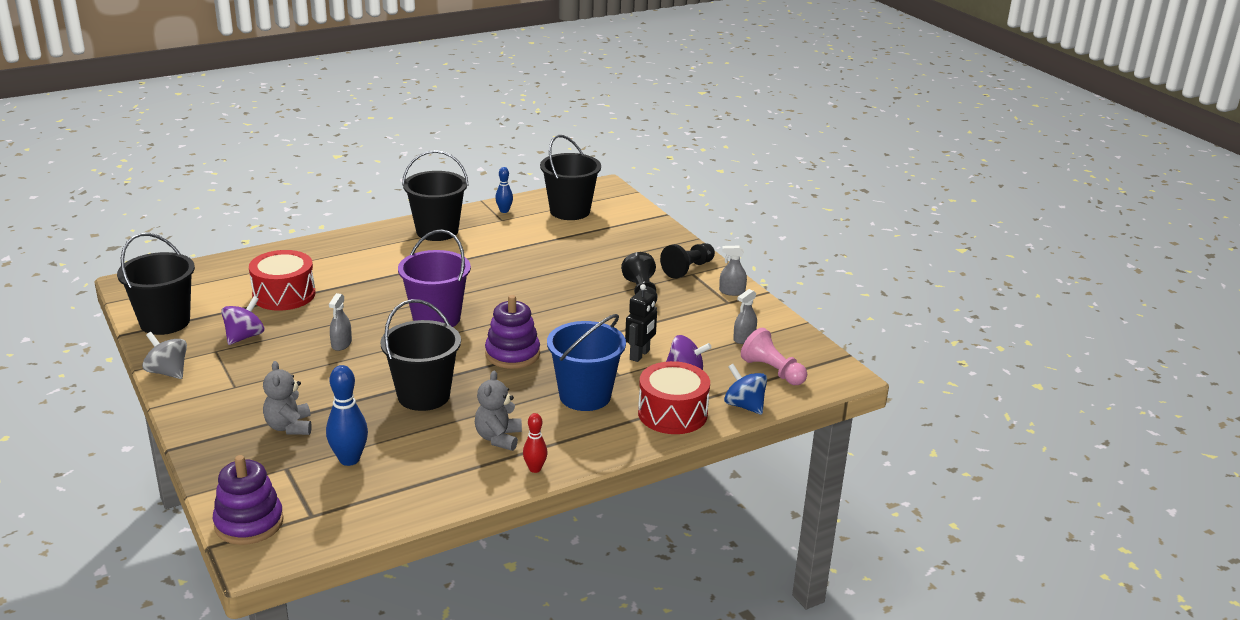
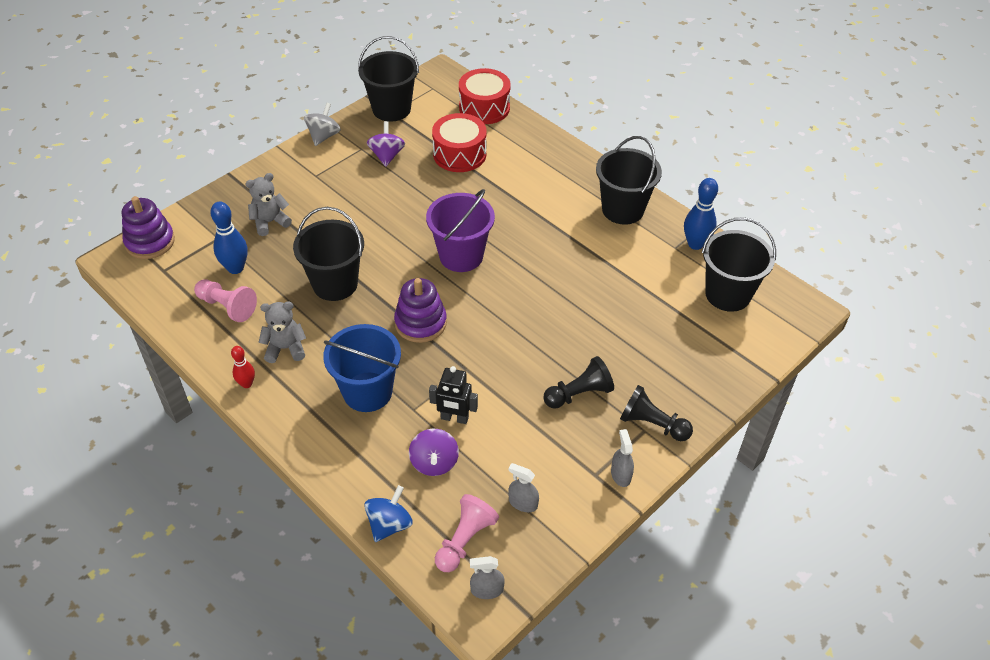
camera: 75 degrees right, 20 degrees up
purple spinning top [221,296,264,345] -> purple spinning top turned 105 degrees counterclockwise [367,121,405,167]
grey spray bottle [329,293,352,351] -> grey spray bottle moved to [470,556,505,599]
blue bowling pin [495,167,513,213] -> blue bowling pin [684,178,718,250], size x1.66
red drum [638,361,710,434] -> red drum moved to [459,68,511,124]
none -> pink pawn [194,279,257,322]

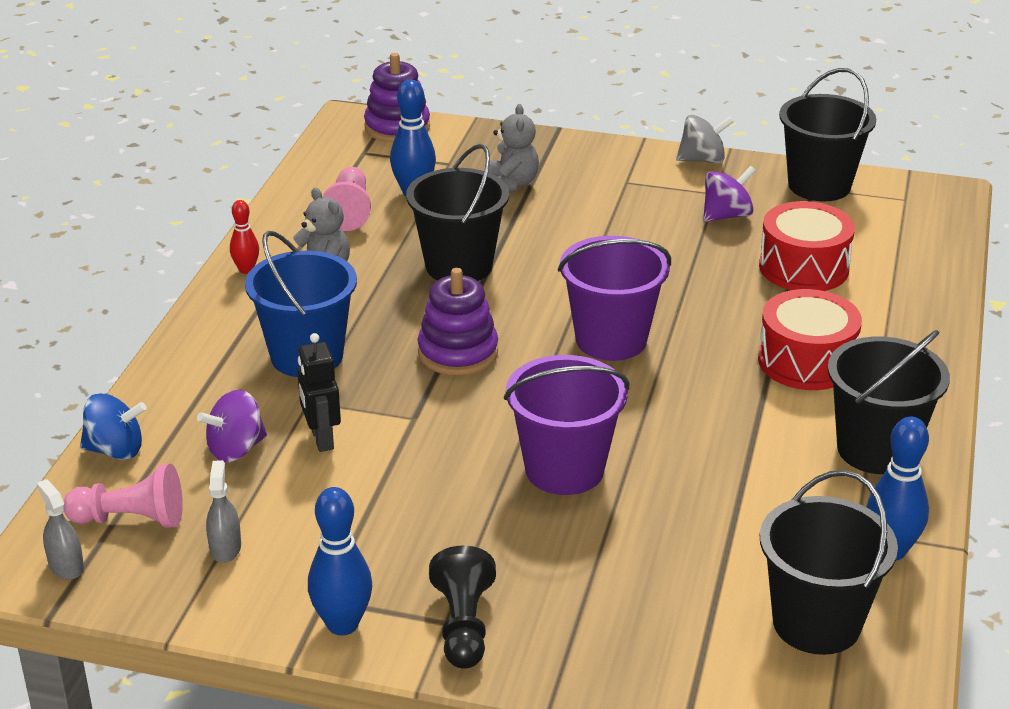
camera: 60 degrees right, 15 degrees down
grey teddy bear [246,173,292,236] -> grey teddy bear turned 60 degrees clockwise [489,104,539,192]
red drum [459,68,511,124] -> red drum moved to [758,289,862,390]
black pawn [543,356,614,409] -> none
grey spray bottle [611,429,634,487] -> blue bowling pin [308,487,372,636]
none -> purple bucket [504,355,629,495]

